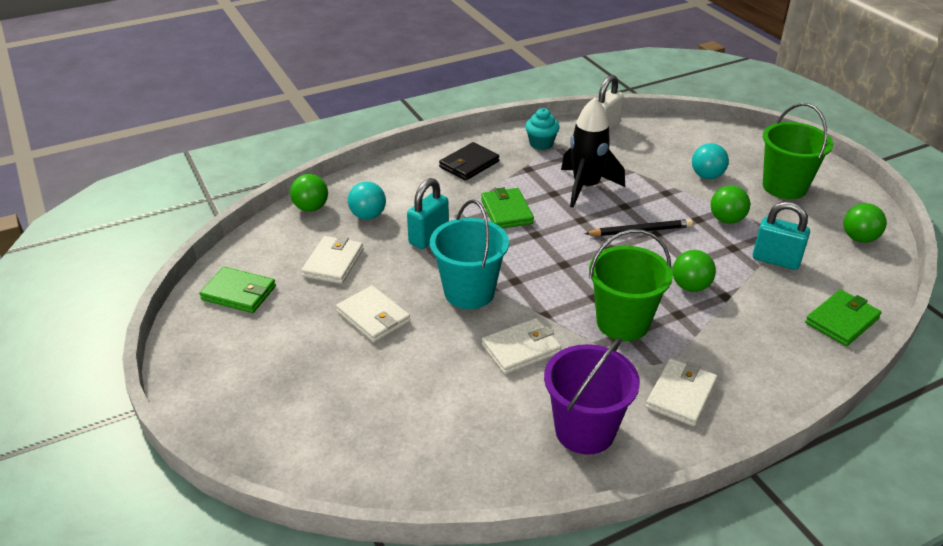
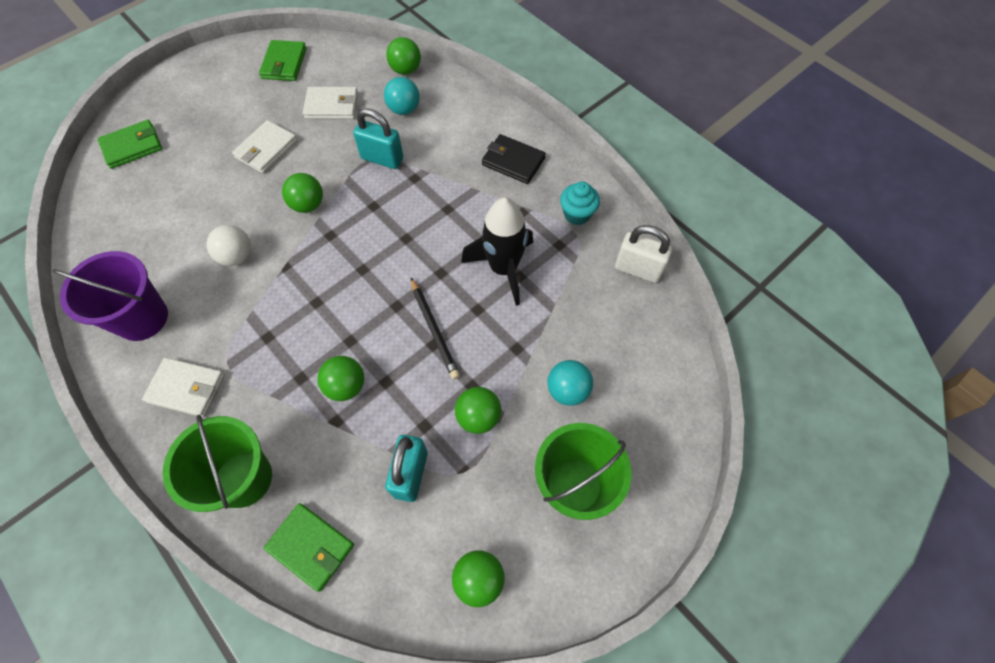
camera: 75 degrees right, 25 degrees up
turquoise bucket [430,200,509,309] -> green ball [282,173,323,213]
green wallet [481,187,534,229] -> green wallet moved to [98,120,162,169]
white wallet [482,318,561,375] -> white ball [206,225,251,266]
green bucket [589,229,673,341] -> green bucket moved to [162,415,272,512]

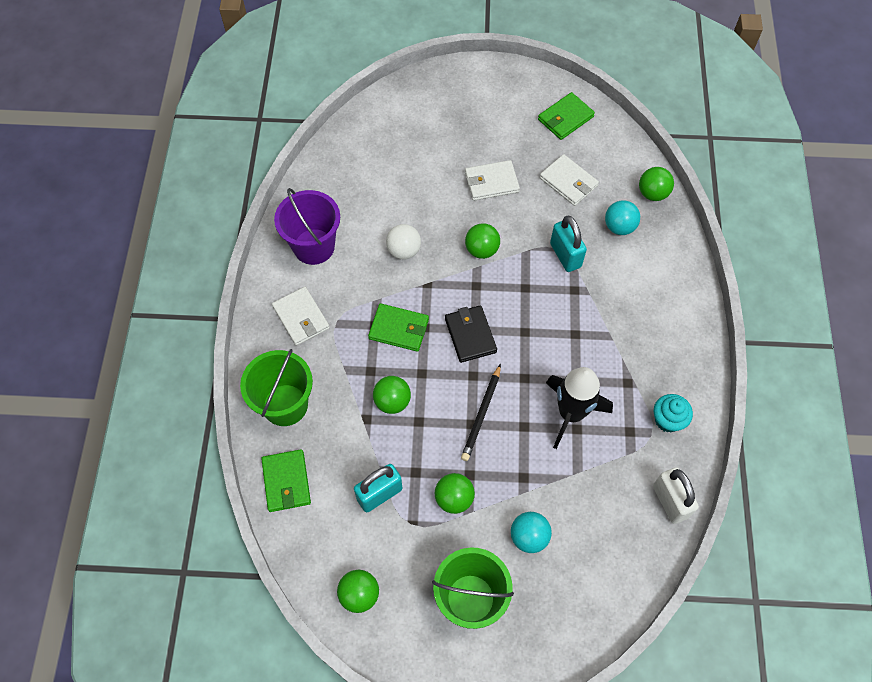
camera: 45 degrees right, 0 degrees up
green wallet [98,120,162,169] -> green wallet moved to [368,303,429,352]
black wallet [482,134,546,184] -> black wallet moved to [445,305,497,363]

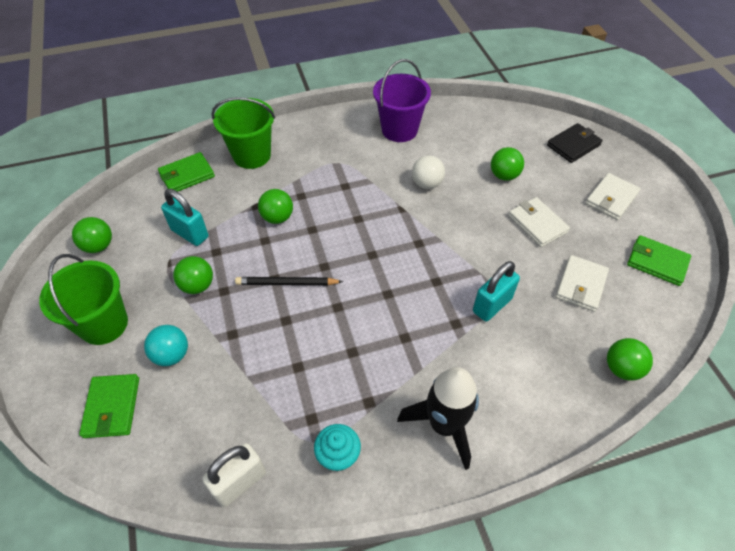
camera: 70 degrees right, 10 degrees down
white wallet [272,287,330,346] -> white wallet moved to [585,173,640,220]
green wallet [368,303,429,352] -> green wallet moved to [79,374,139,438]
black wallet [445,305,497,363] -> black wallet moved to [547,123,602,163]
green ball [465,223,500,259] -> green ball moved to [491,147,524,181]
black rocket [546,367,613,449] -> black rocket moved to [397,367,479,470]
turquoise ball [605,200,640,235] -> none

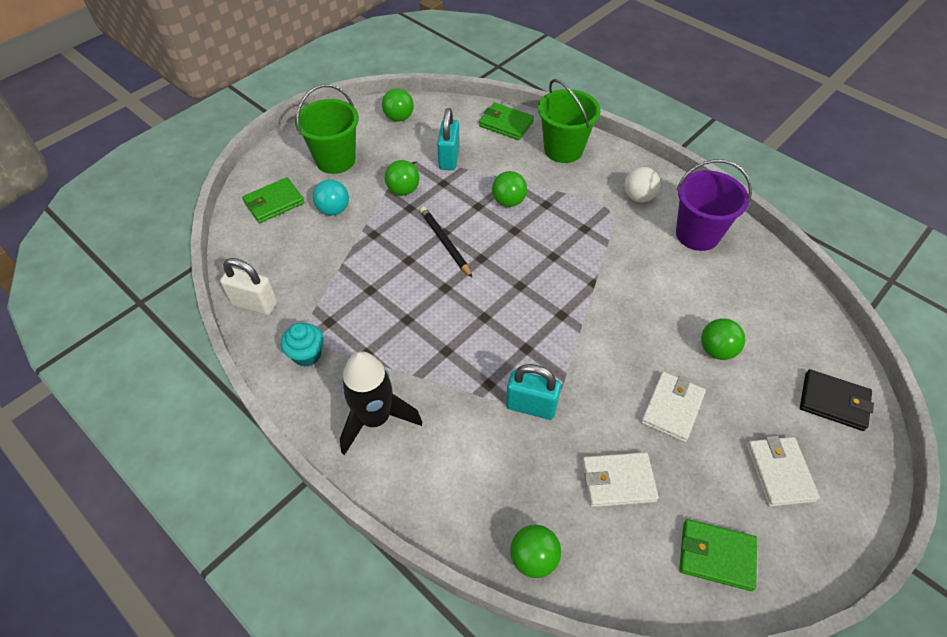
camera: 60 degrees right, 0 degrees up
white ball [412,155,445,189] -> white ball moved to [624,167,661,202]
white wallet [585,173,640,220] -> white wallet turned 75 degrees clockwise [746,436,820,507]
green wallet [627,235,691,286] -> green wallet turned 75 degrees counterclockwise [679,519,757,591]

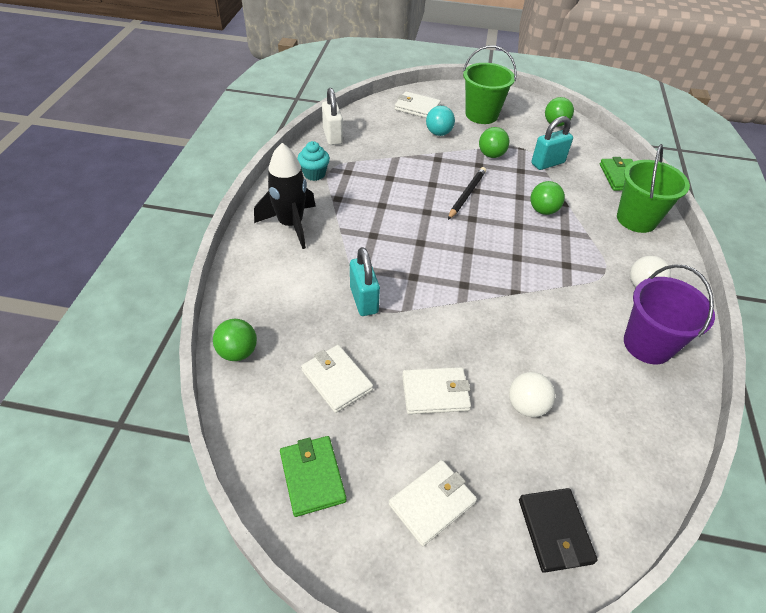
camera: 55 degrees right, 5 degrees down
green wallet [242,177,305,223] -> white wallet [395,91,441,118]
green ball [701,318,745,360] -> white ball [509,372,555,417]

